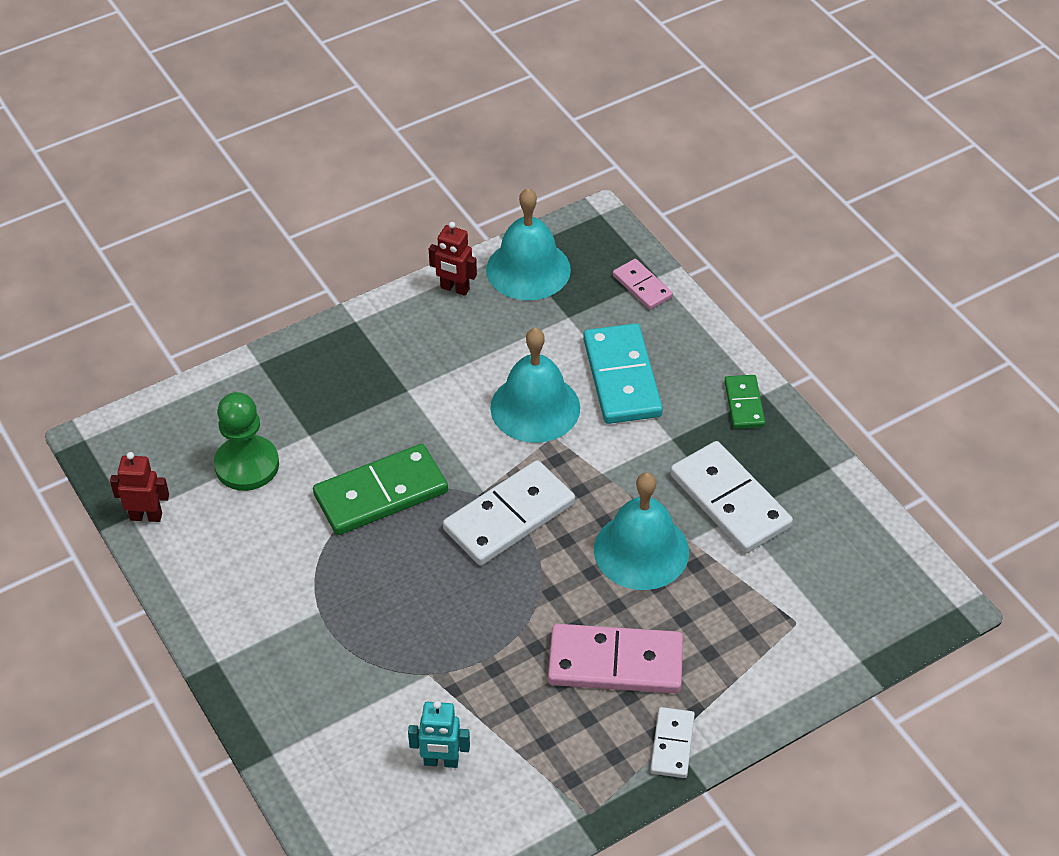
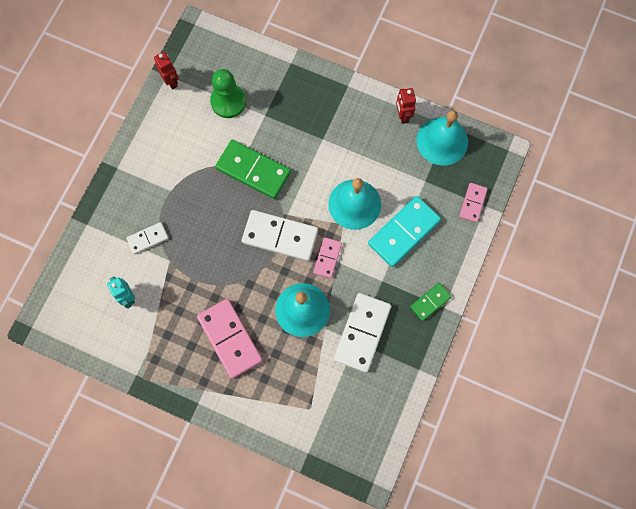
camera: 55 degrees right, 25 degrees up
white domino [650,707,695,778] -> white domino moved to [126,222,169,254]
none -> pink domino [313,238,342,278]

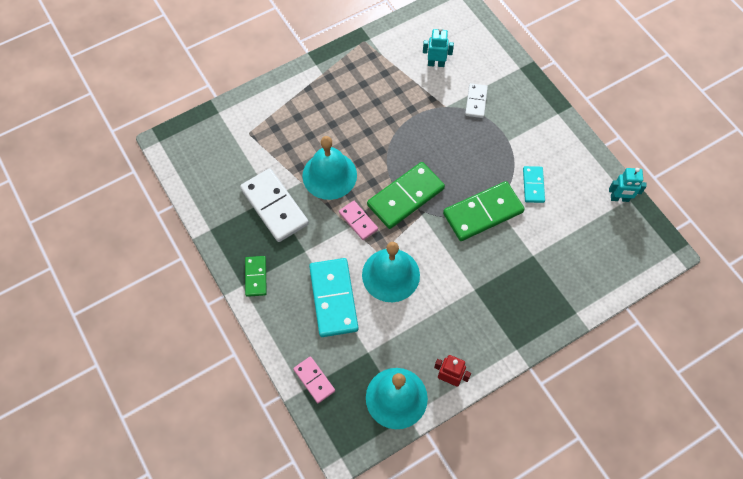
camera: 125 degrees right, 10 degrees down
red robot [154,52,179,90] -> turquoise robot [609,168,647,202]
pink domino [197,299,263,379] -> none
green pawn [210,69,246,118] -> none
white domino [242,210,318,261] -> green domino [367,162,445,229]
none -> turquoise domino [523,166,545,203]

